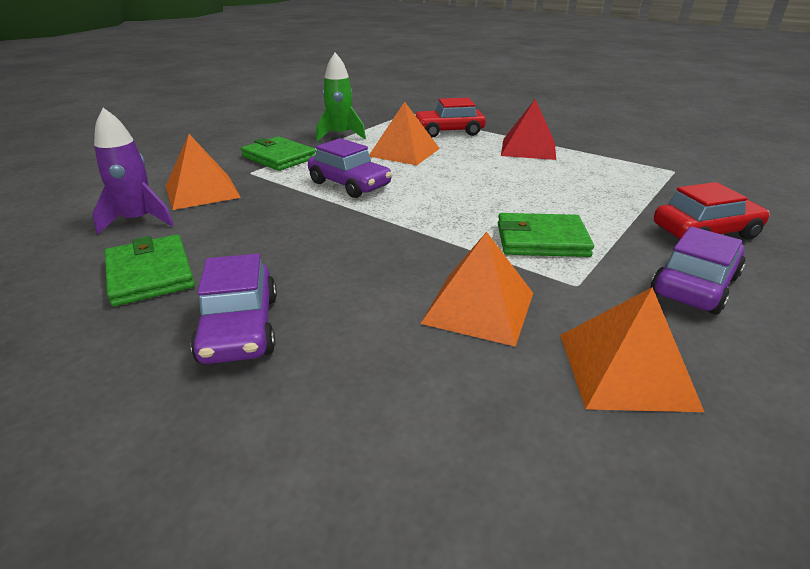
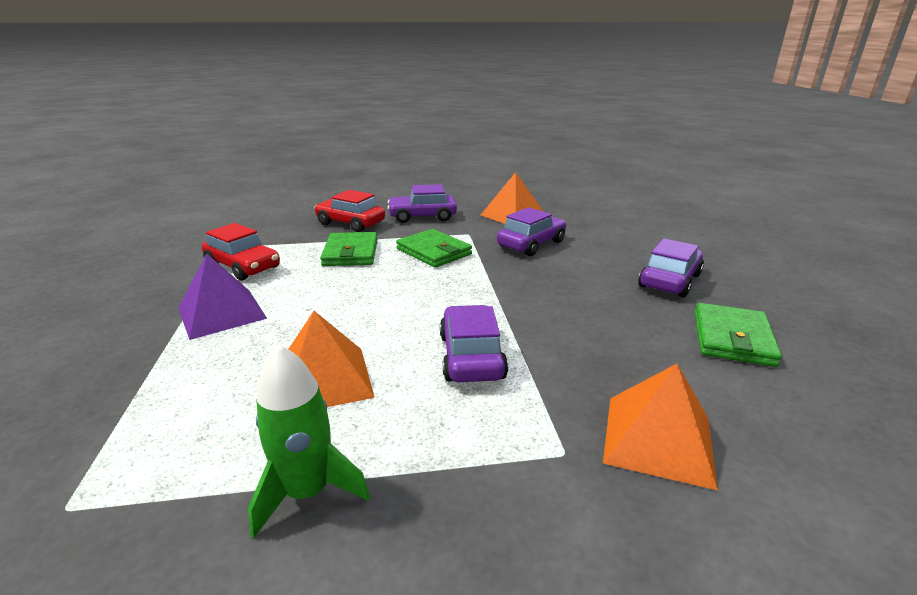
camera: 135 degrees left, 5 degrees down
purple rocket [92,108,174,234] -> none
green wallet [241,136,316,171] -> green wallet moved to [320,232,378,266]
red car [414,98,486,138] -> red car moved to [202,223,280,280]
orange pyramid [420,232,533,347] -> purple car [497,207,566,256]
red pyramid [501,99,556,160] -> purple pyramid [178,254,267,340]

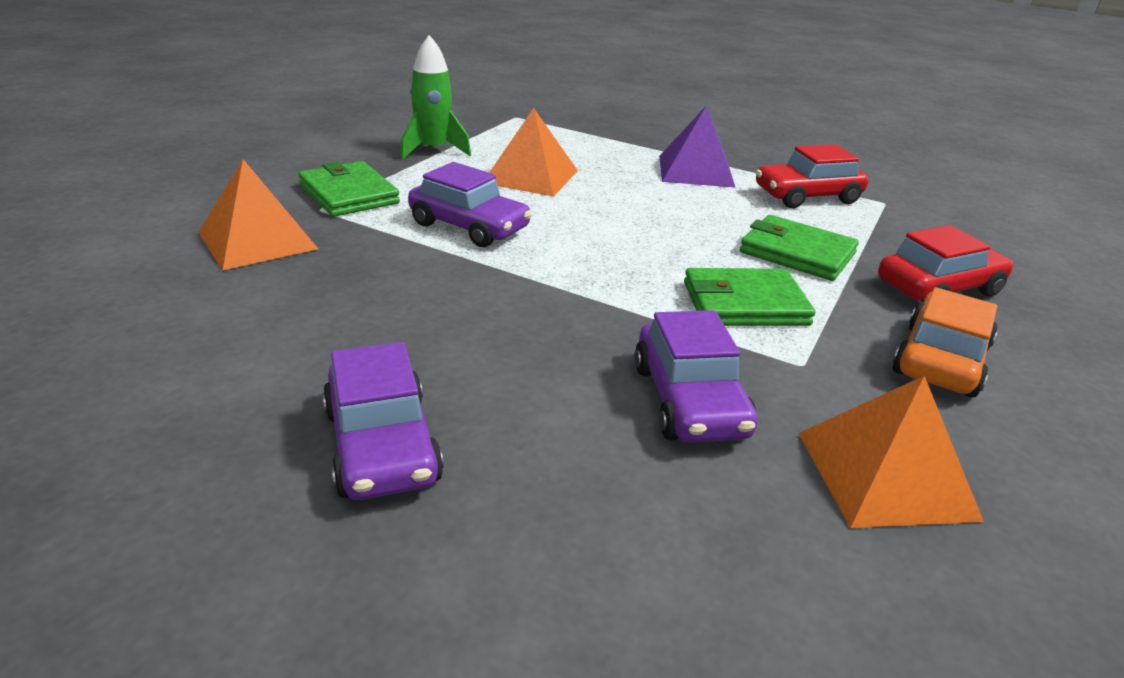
camera: 125 degrees right, 5 degrees up
purple car [387,184,457,223] -> orange car [892,287,998,397]
green wallet [695,303,782,367] -> green wallet moved to [298,161,400,217]

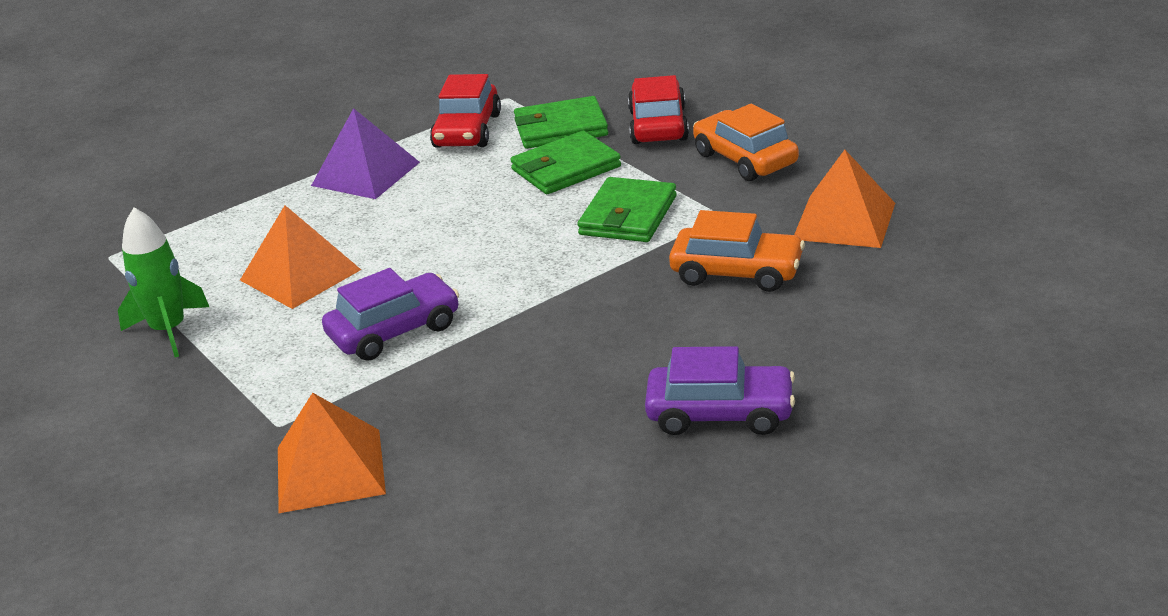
camera: 60 degrees left, 0 degrees up
green wallet [298,161,400,217] -> green wallet moved to [514,96,608,149]
purple car [634,310,758,443] -> orange car [669,210,805,292]

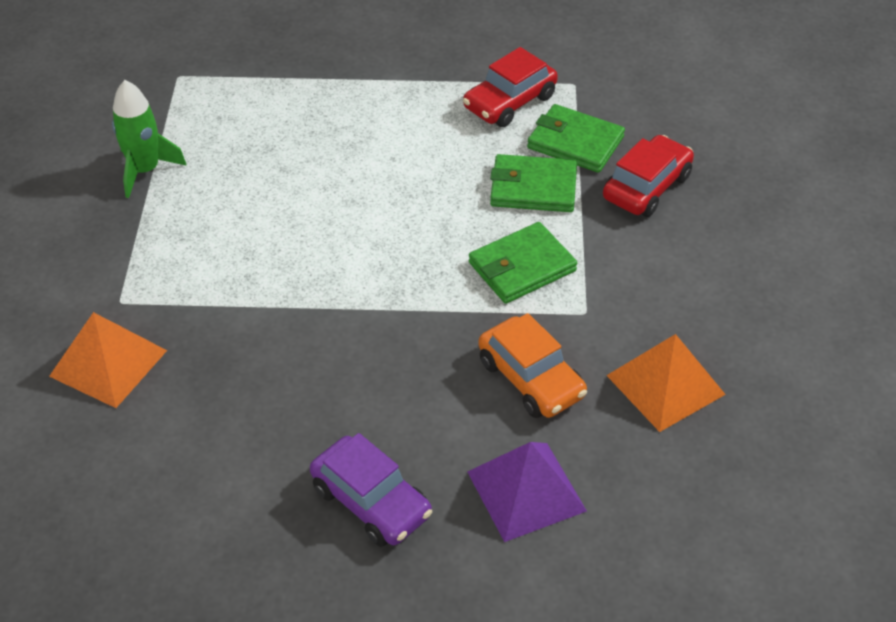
camera: 35 degrees right, 15 degrees up
orange pyramid [240,205,361,309] -> none
purple pyramid [311,108,420,199] -> purple pyramid moved to [467,442,587,542]
purple car [322,268,459,361] -> none
orange car [693,104,799,181] -> none

